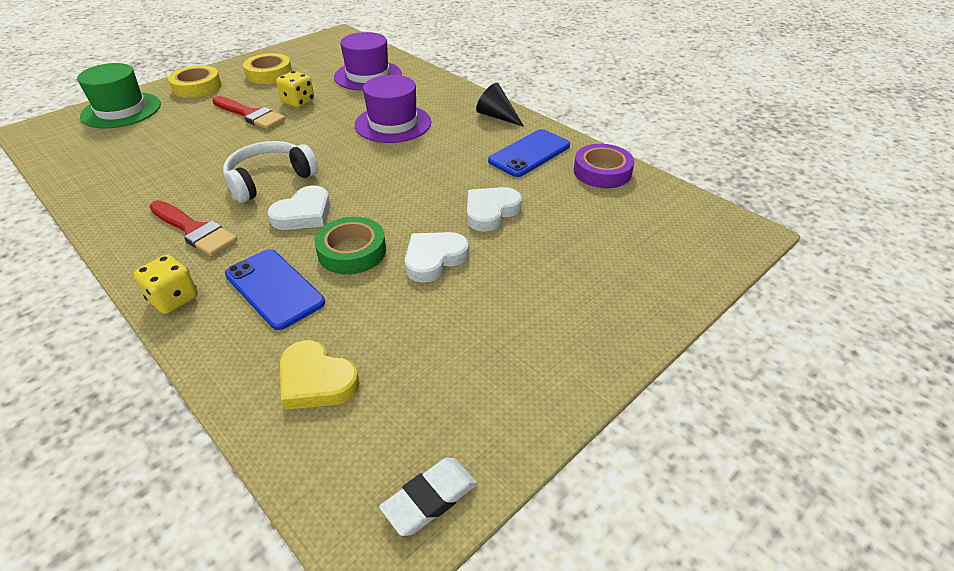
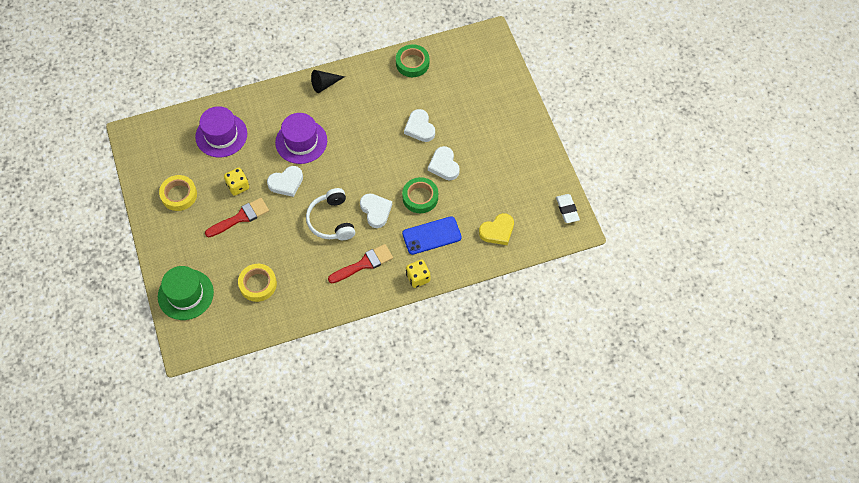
camera: 65 degrees left, 20 degrees up
yellow tape [168,65,222,98] -> yellow tape moved to [238,264,277,302]
blue phone [488,129,570,177] -> none
purple tape [574,144,634,188] -> green tape [396,44,429,77]
none -> white heart [267,166,303,197]

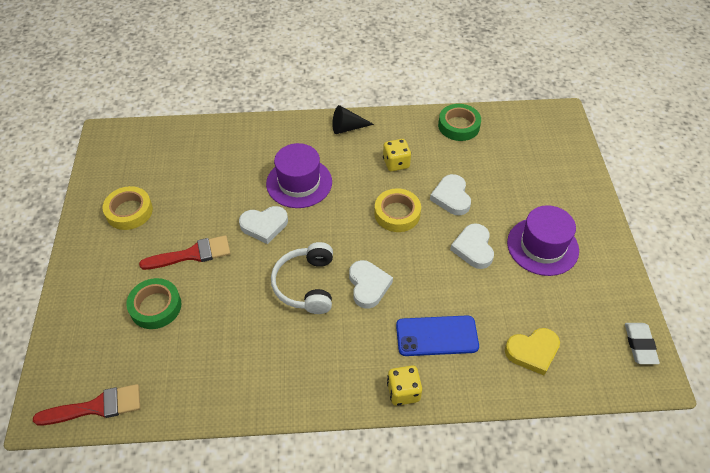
camera: 15 degrees right, 10 degrees down
green hat [158,266,214,320] -> none
purple hat [195,106,247,157] -> purple hat moved to [507,205,579,276]
yellow dice [224,168,249,196] -> yellow dice moved to [383,139,411,171]
yellow tape [238,264,277,302] -> yellow tape moved to [374,188,421,232]
red brush [328,244,393,283] -> red brush moved to [33,384,140,425]
green tape [402,177,438,213] -> green tape moved to [126,278,182,329]

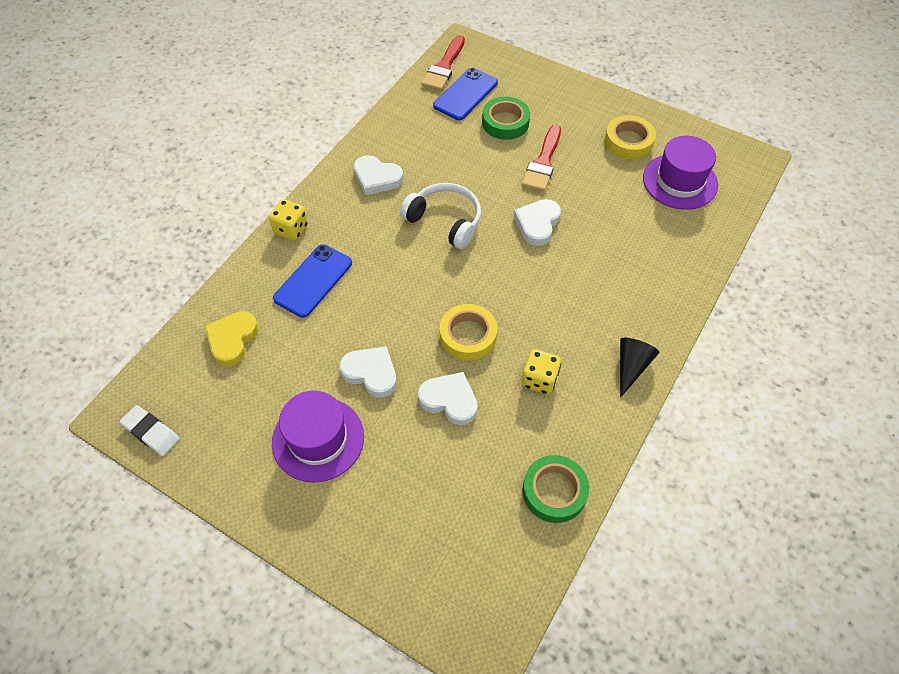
camera: 125 degrees right, 5 degrees up
purple hat [266,143,332,208] -> purple hat moved to [643,136,718,210]
white heart [349,260,393,308] -> white heart moved to [354,155,403,195]
none -> blue phone [433,68,498,120]

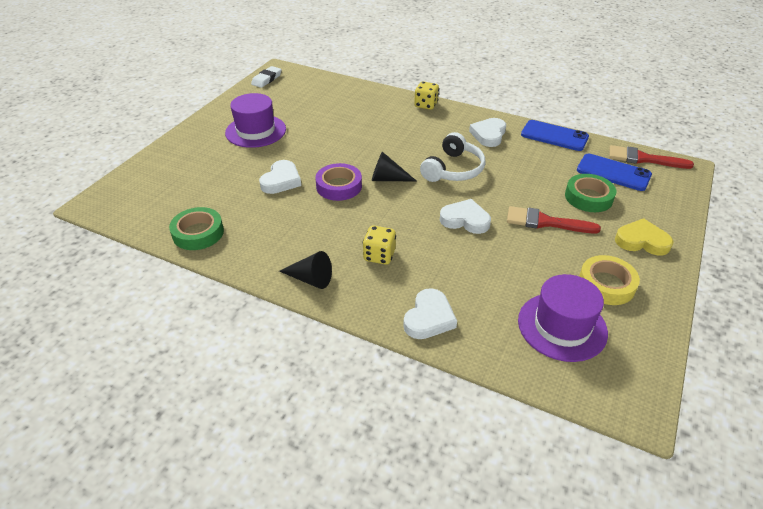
camera: 85 degrees right, 15 degrees down
yellow heart [205,311,259,366] -> yellow heart moved to [615,218,673,256]
blue phone [273,244,352,318] -> blue phone moved to [521,120,589,151]
white heart [340,346,397,398] -> white heart moved to [403,288,457,339]
yellow tape [440,304,497,361] -> purple tape [315,163,362,201]
yellow dice [522,349,561,394] -> yellow dice moved to [363,226,396,265]
none -> black cone [372,152,416,181]

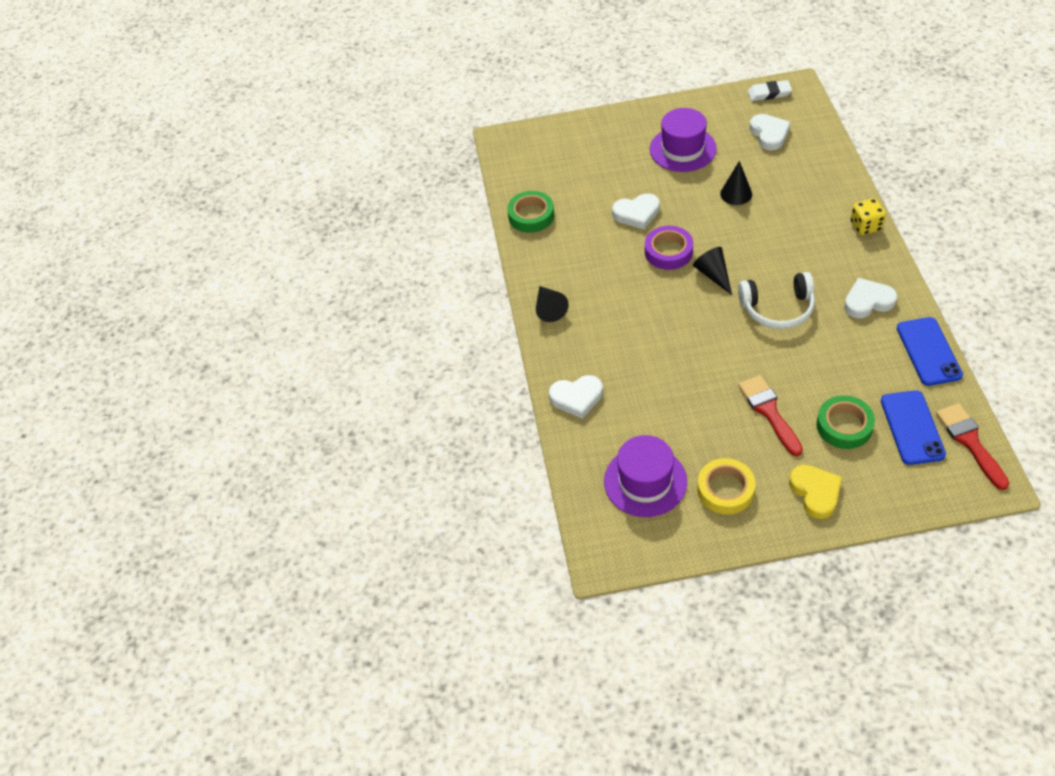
camera: 60 degrees right, 10 degrees up
yellow dice [363,226,396,265] -> none
white heart [440,199,491,234] -> white heart moved to [749,114,791,150]
none -> black cone [720,161,752,205]

